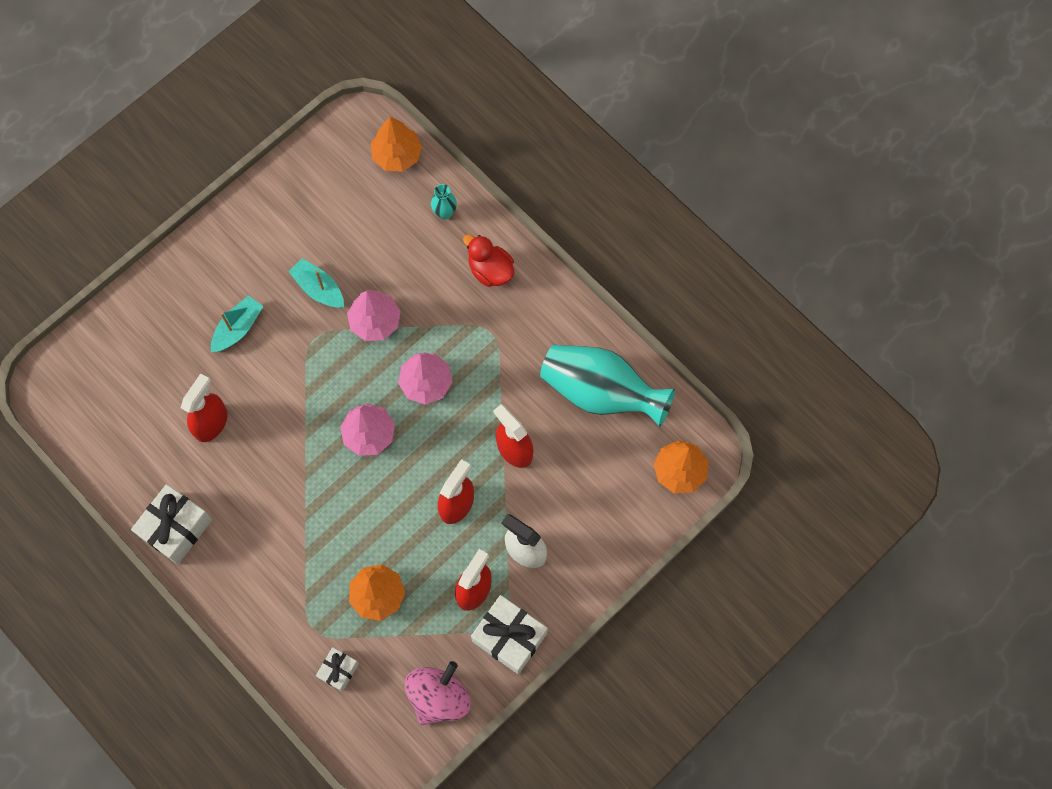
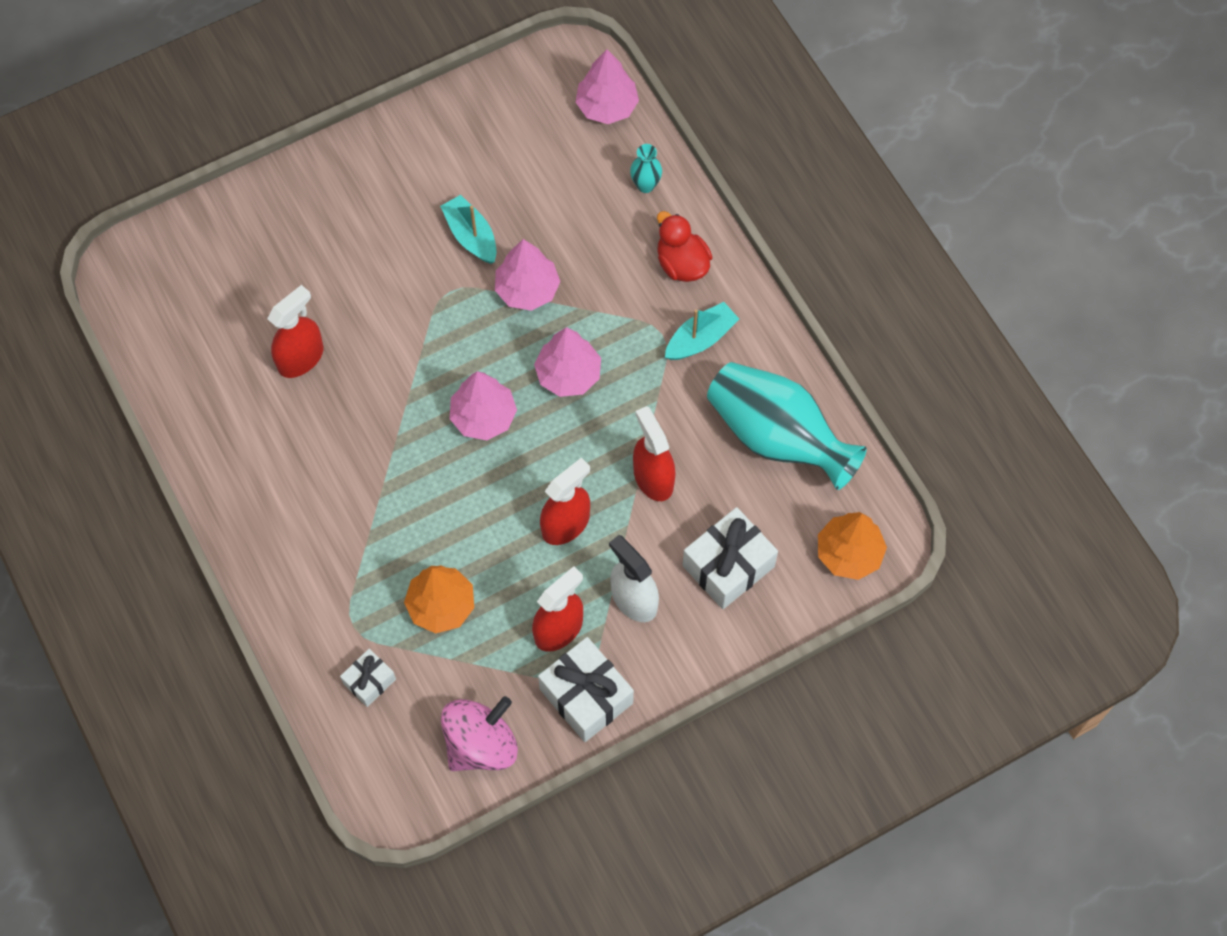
camera: 15 degrees right, 5 degrees down
white gift [131,484,212,564] -> white gift moved to [682,507,778,609]
turquoise boat [211,295,263,352] -> turquoise boat moved to [665,302,739,360]
orange tree [371,117,422,172] -> pink tree [576,49,639,124]

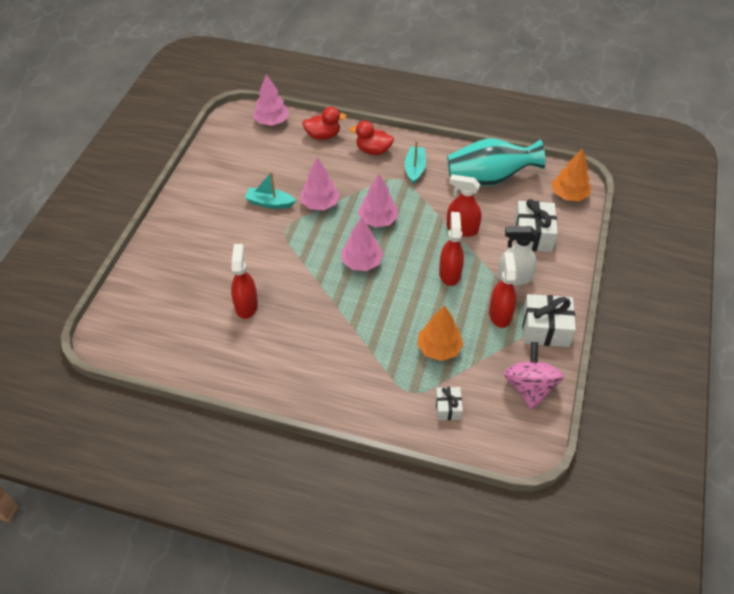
camera: 45 degrees left, 15 degrees down
turquoise vase [630,144,662,193] -> red duck [302,107,347,140]

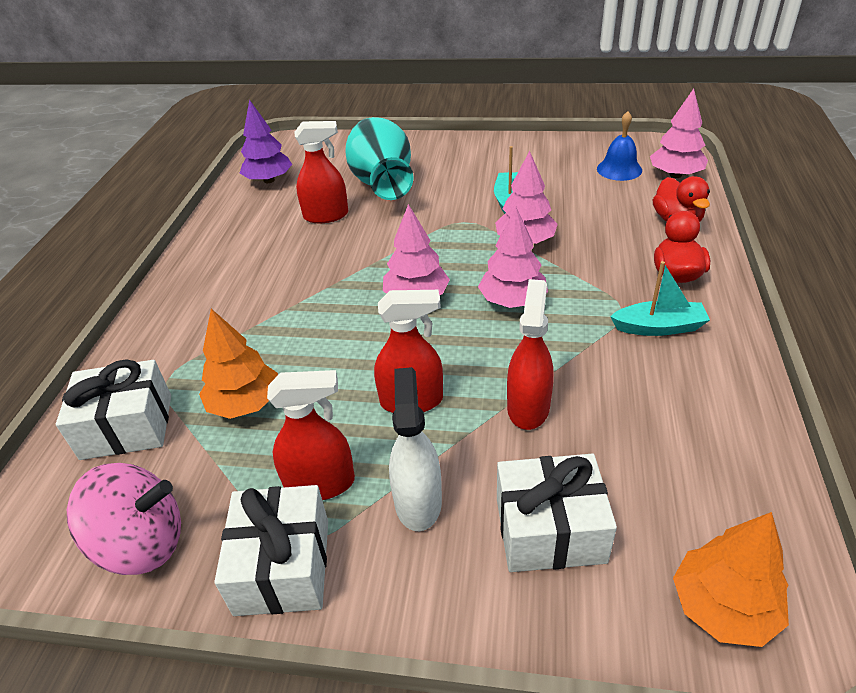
camera: 85 degrees right, 10 degrees down
white gift [435,387,463,420] -> white gift [56,359,171,460], size x1.79
turquoise vase [447,138,545,186] -> turquoise vase moved to [346,117,414,200]
none -> purple tree [240,100,292,183]
none -> blue bell [597,111,642,181]

